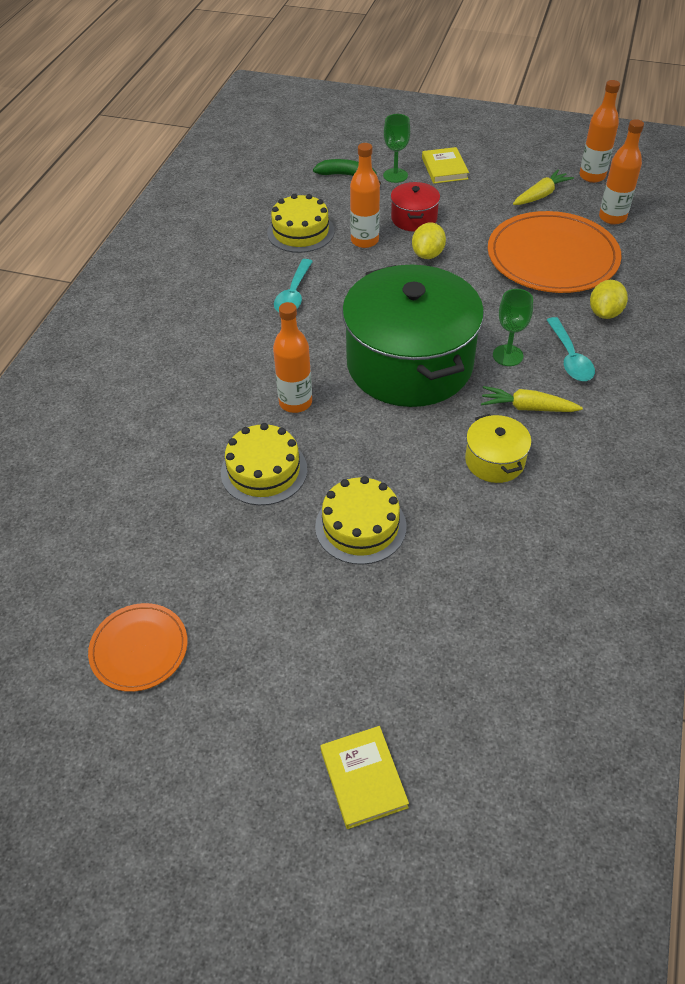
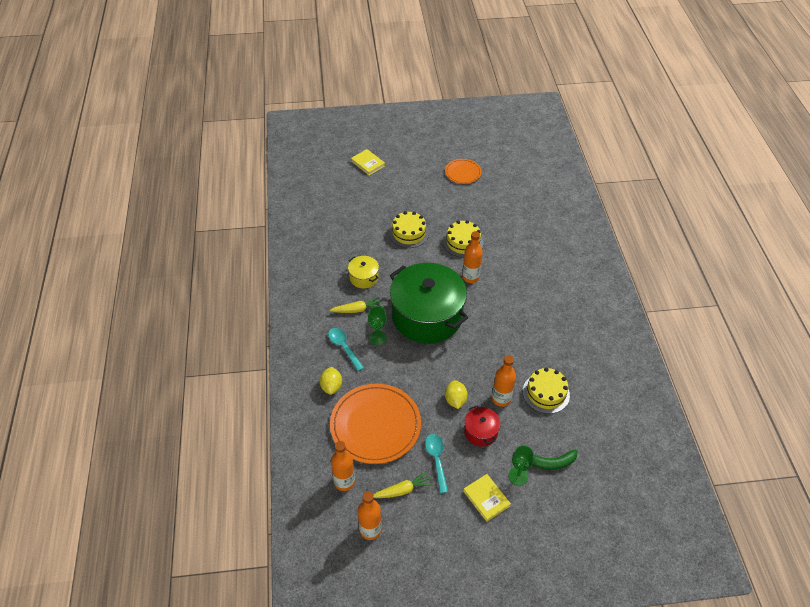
camera: 155 degrees right, 0 degrees up
turquoise spoon [274,259,313,312] -> turquoise spoon moved to [425,434,448,493]
yellow carrot [513,170,574,205] -> yellow carrot turned 135 degrees counterclockwise [374,471,433,498]

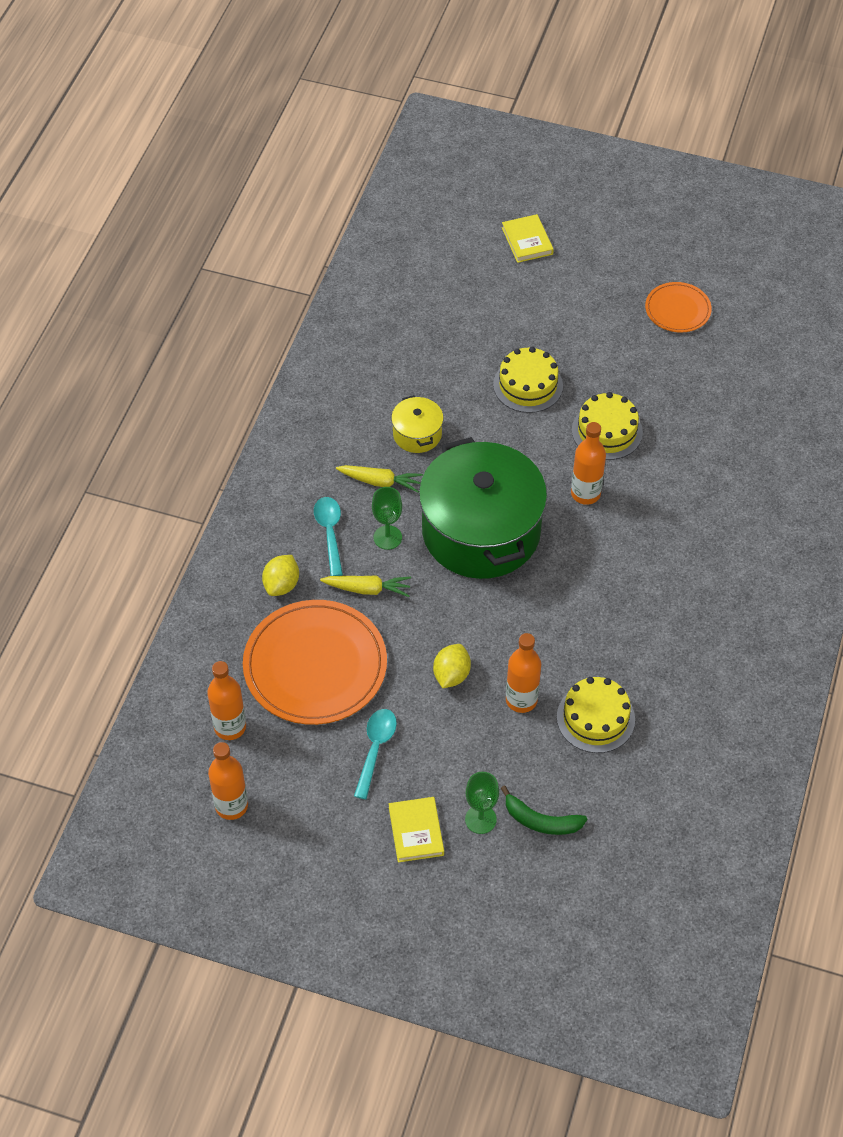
camera: 25 degrees right, 5 degrees up
yellow carrot [374,471,433,498] -> yellow carrot moved to [320,575,411,597]
red pot [464,406,501,447] -> none

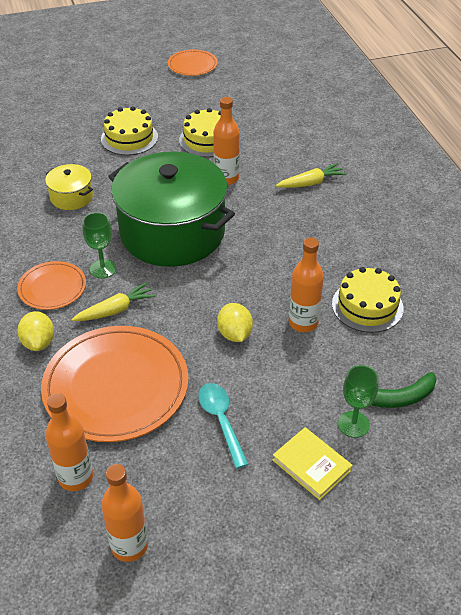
camera: 35 degrees left, 10 degrees down
turquoise spoon [314,497,343,576] -> orange plate [17,261,86,310]
yellow carrot [336,465,423,493] -> yellow carrot moved to [276,163,347,188]
yellow book [502,214,554,263] -> none

